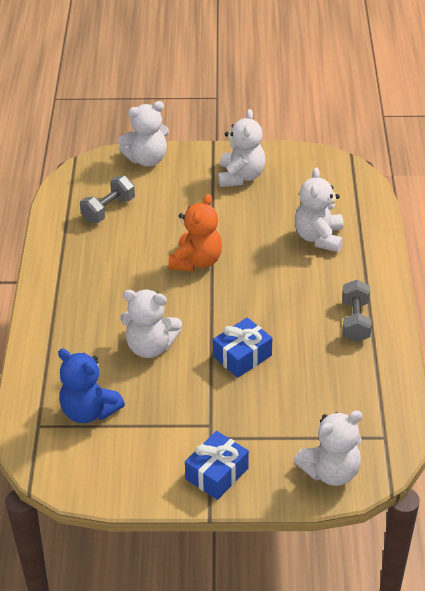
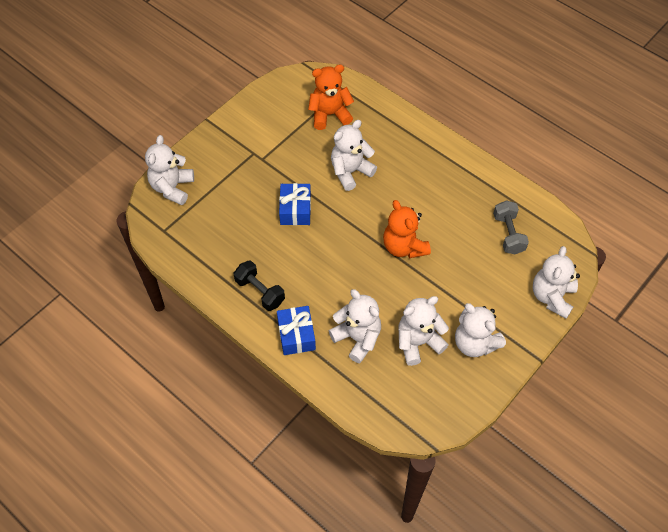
camera: 130 degrees right, 15 degrees up
blue teddy bear [58,349,125,423] -> orange teddy bear [308,64,354,130]
blue gift [185,431,249,500] -> blue gift moved to [277,306,316,355]
grey dumbbell [342,280,372,342] -> black dumbbell [234,261,285,311]
none -> white teddy bear [398,296,449,366]

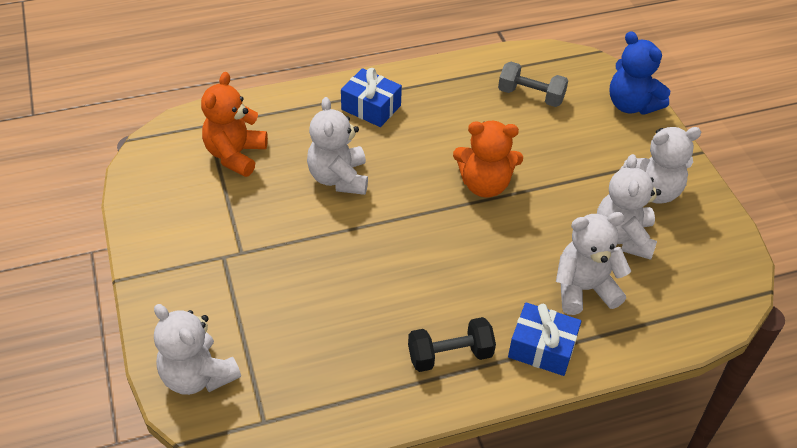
camera: 60 degrees left, 10 degrees down
blue gift [279,183,311,225] -> blue gift moved to [341,68,402,127]
white teddy bear [533,246,580,319] -> blue teddy bear [609,31,670,115]

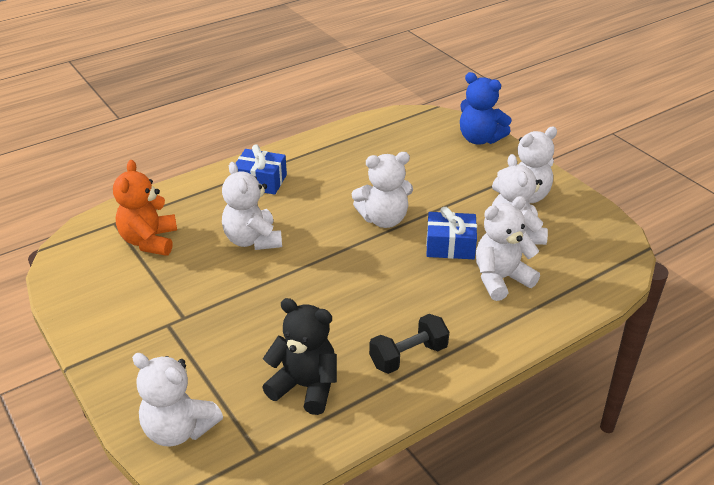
camera: 15 degrees left, 10 degrees down
orange teddy bear [453,121,523,198] -> white teddy bear [352,152,413,228]
grey dumbbell [498,62,568,107] -> none
blue gift [508,302,582,376] -> blue gift moved to [426,207,477,259]
none -> black teddy bear [262,298,337,415]

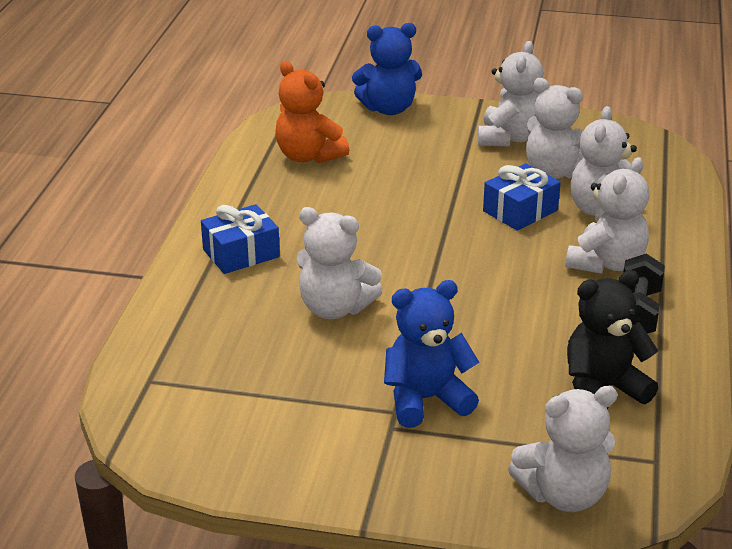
camera: 45 degrees left, 5 degrees down
orange teddy bear [113,160,177,256] -> orange teddy bear moved to [275,61,349,163]
white teddy bear [352,152,413,228] -> white teddy bear moved to [565,157,649,274]
none -> blue teddy bear [384,280,479,428]

